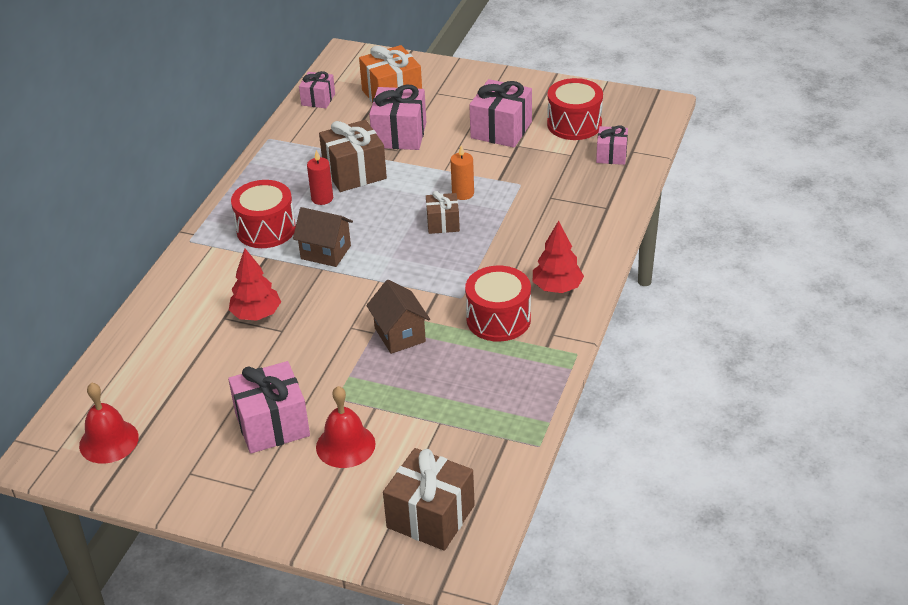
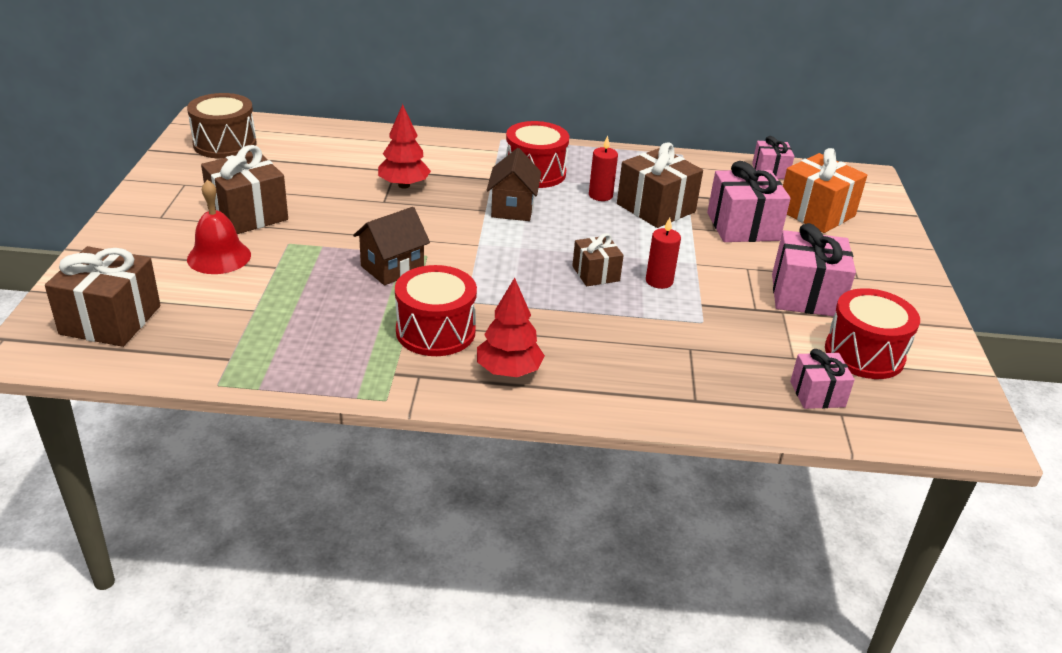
camera: 70 degrees right, 5 degrees down
red bell [79,382,139,464] -> brown drum [187,93,257,159]
pink gift [228,361,310,454] -> brown gift [201,145,288,234]
orange candle [451,145,474,200] -> red candle [646,218,681,289]

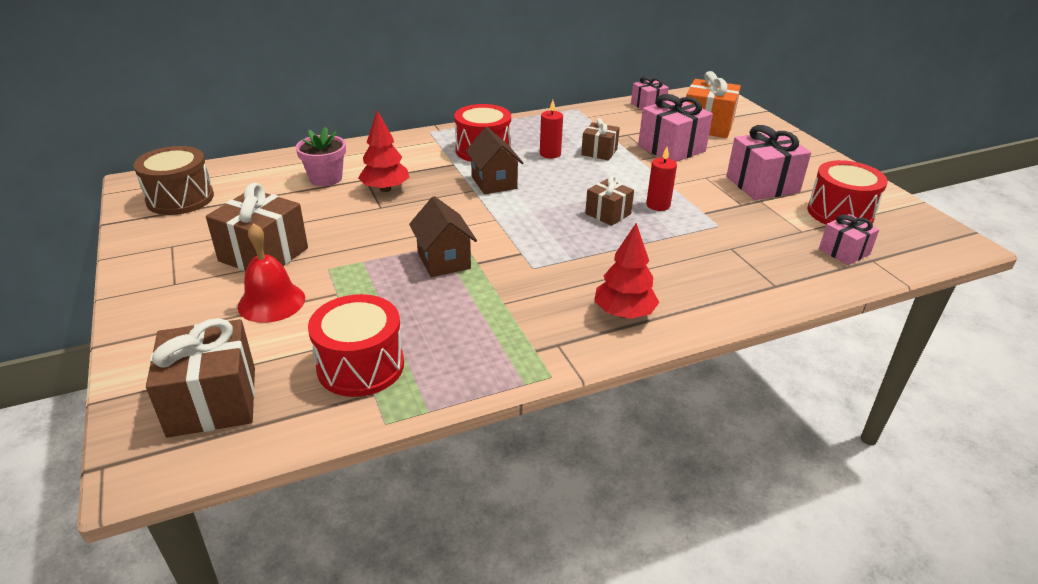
camera: 25 degrees left, 0 degrees up
brown house [353,207,430,285] -> brown house turned 45 degrees counterclockwise [409,196,477,277]
red drum [395,265,477,356] -> red drum moved to [308,294,404,397]
brown gift [617,142,703,228] -> brown gift [581,118,620,161], size x0.59
none -> pink flower pot [296,127,346,186]

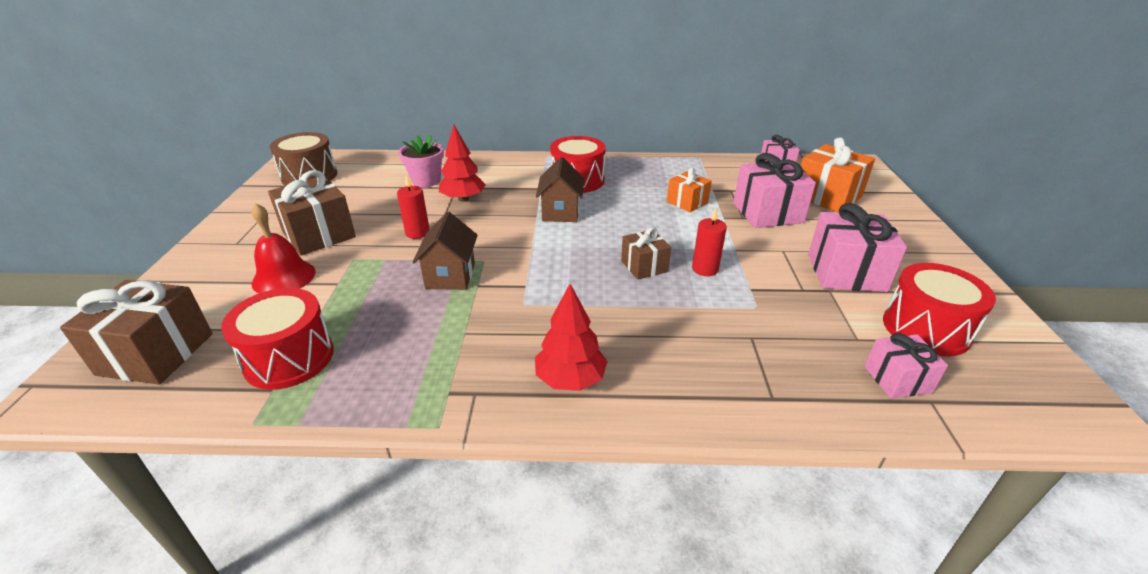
camera: 25 degrees right, 0 degrees up
red candle [540,100,563,159] -> red candle moved to [397,174,430,239]
brown gift [581,118,620,161] -> orange gift [667,168,712,212]

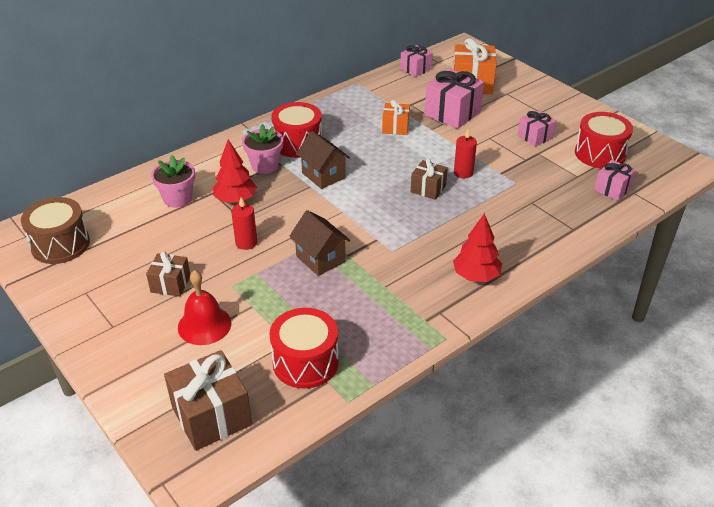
camera: 40 degrees left, 5 degrees up
brown gift [268,170,356,256] -> brown gift [146,251,190,297], size x0.59
pink gift [808,203,907,292] -> pink gift [518,110,556,147], size x0.59
none -> pink flower pot [242,124,283,174]

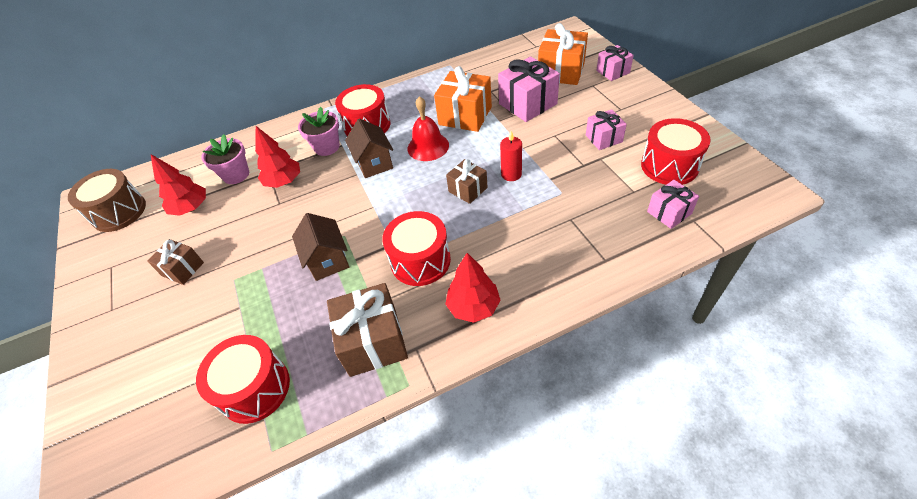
camera: 20 degrees right, 10 degrees up
brown gift [164,350,252,451] -> brown gift moved to [327,283,408,377]
red bell [178,270,231,345] -> red bell moved to [408,96,449,161]
red candle [231,198,257,250] -> none
orange gift [382,100,410,135] -> orange gift [434,66,492,132], size x1.70
pink gift [400,45,432,77] -> pink gift moved to [596,45,634,81]
none -> red tree [151,154,206,216]
none -> red drum [382,211,451,286]

